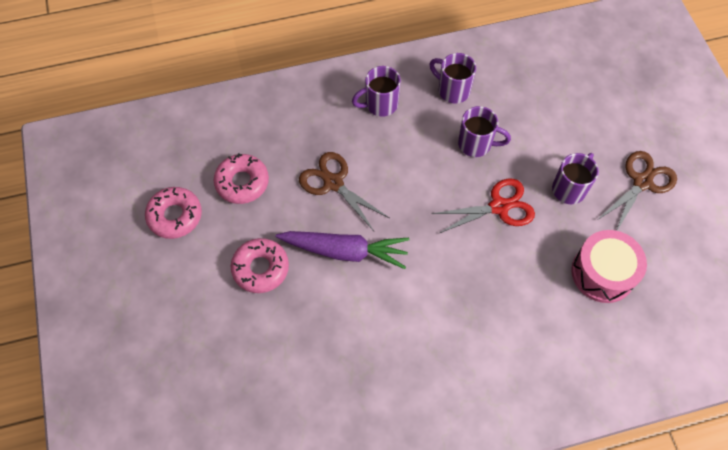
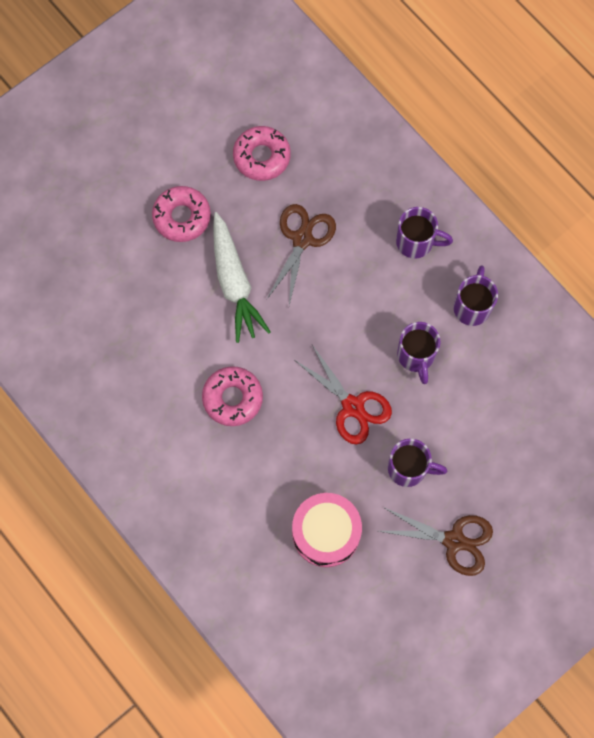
camera: 65 degrees right, 10 degrees up
pink donut [145,187,202,239] -> pink donut moved to [202,366,263,426]
purple carrot [276,231,409,269] -> white carrot [213,212,271,343]
purple mug [352,66,401,117] -> purple mug turned 150 degrees clockwise [396,207,453,259]

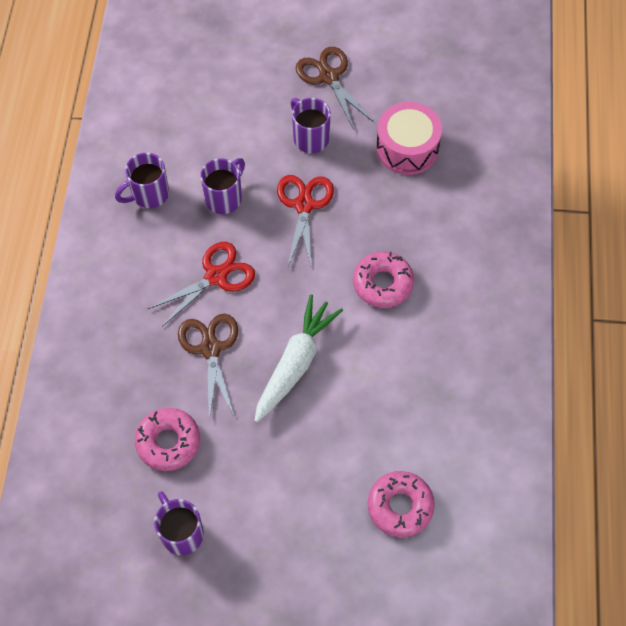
camera: 135 degrees left, 10 degrees down
pink donut [152,186,211,242] -> pink donut moved to [368,471,435,537]
brown scissors [267,204,336,305] -> brown scissors turned 105 degrees clockwise [178,313,238,420]
purple mug [396,207,453,259] -> purple mug moved to [154,491,204,555]
none -> red scissors [148,242,255,327]

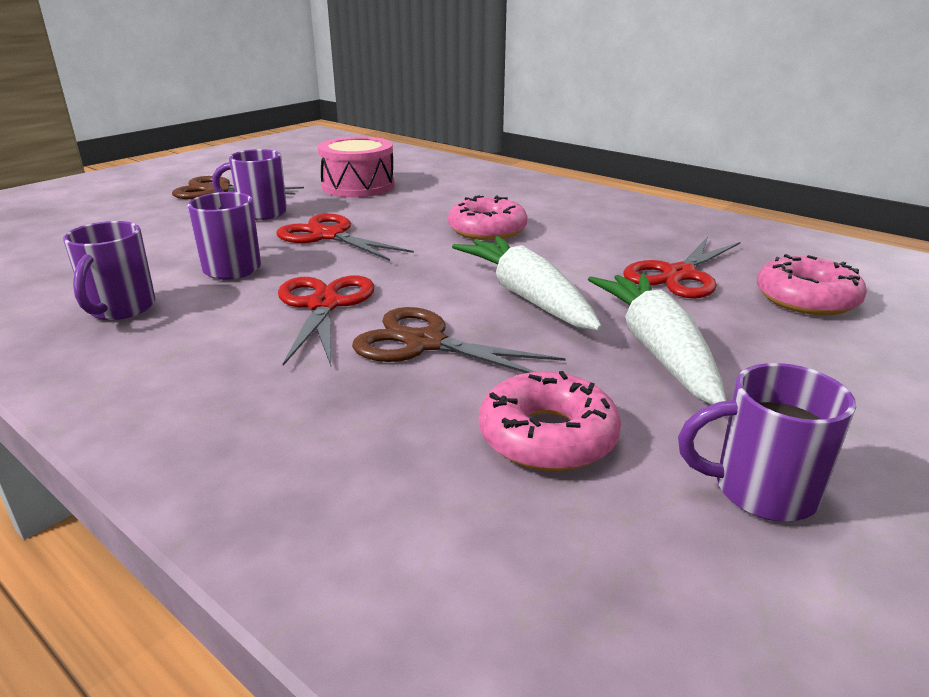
camera: 55 degrees left, 35 degrees down
none -> white carrot [588,273,726,405]
none -> red scissors [623,237,740,299]

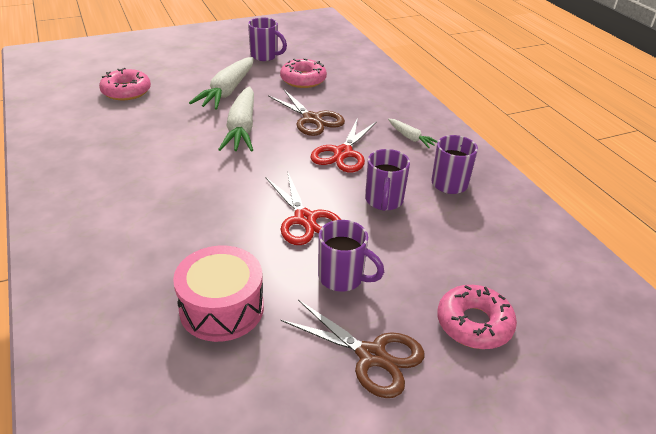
camera: 155 degrees left, 10 degrees up
pink donut [448,195,528,240] -> pink donut moved to [437,285,517,349]
red scissors [623,237,740,299] -> none
none -> white carrot [388,119,438,148]

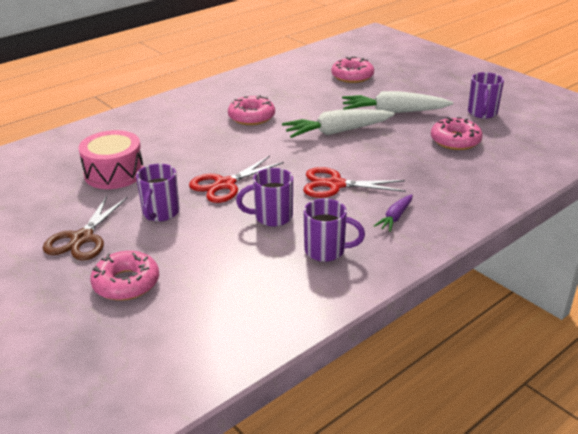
camera: 75 degrees right, 5 degrees down
brown scissors [268,90,345,136] -> none
white carrot [388,119,438,148] -> purple carrot [374,194,413,232]
none -> pink donut [228,95,275,125]

